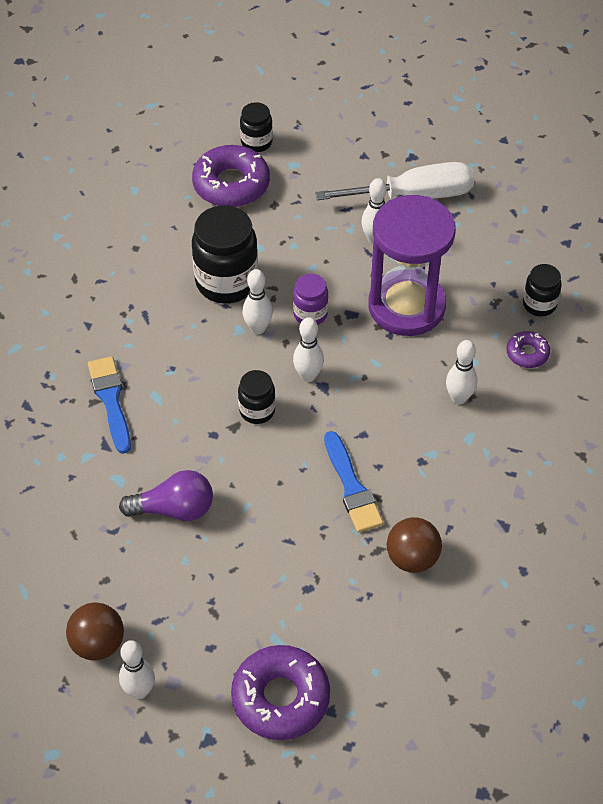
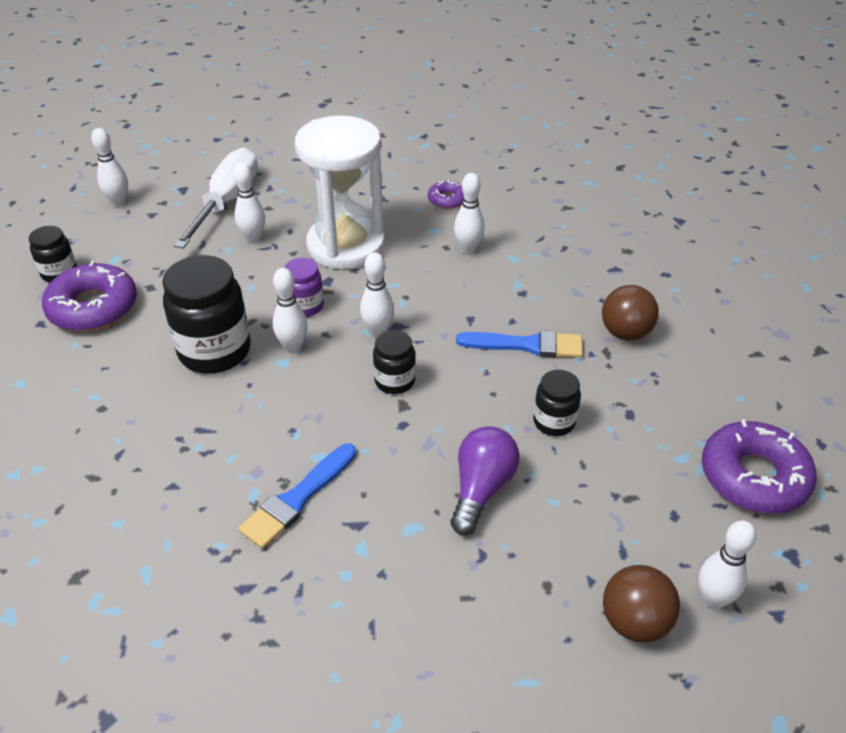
camera: 65 degrees left, 10 degrees down
blue brush [88,356,131,454] -> blue brush turned 60 degrees counterclockwise [238,444,356,549]
purple hourglass [368,195,456,336] -> white hourglass [295,116,385,269]
black jar [523,264,562,316] -> black jar moved to [533,370,581,436]
none -> white bowling pin [91,128,128,207]

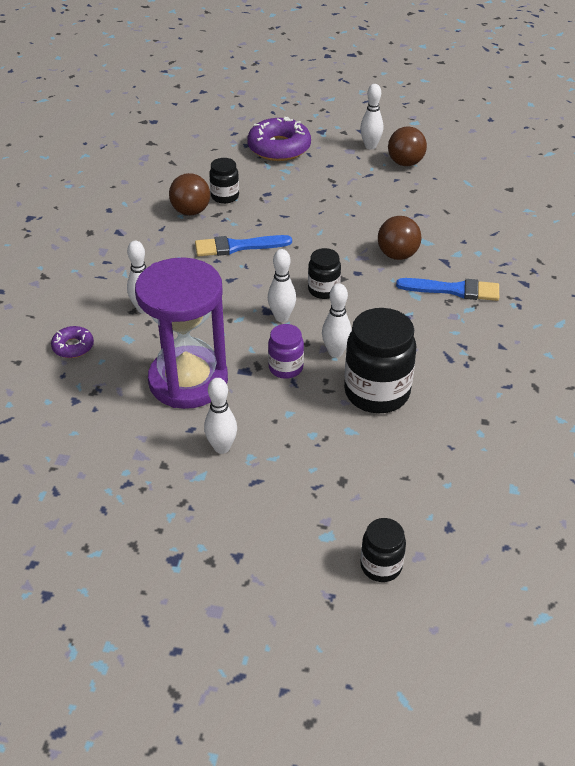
camera: 120 degrees left, 0 degrees up
purple donut [42,261,137,331] -> none
white bowling pin [91,128,128,207] -> none
white screwdriver [173,148,258,249] -> none
white hourglass [295,116,385,269] -> purple hourglass [135,258,228,409]
purple light bulb [450,426,520,535] -> none
blue brush [456,330,583,358] -> blue brush turned 75 degrees counterclockwise [195,235,292,257]
black jar [533,370,581,436] -> black jar moved to [209,158,239,204]
none -> brown ball [378,216,422,260]

